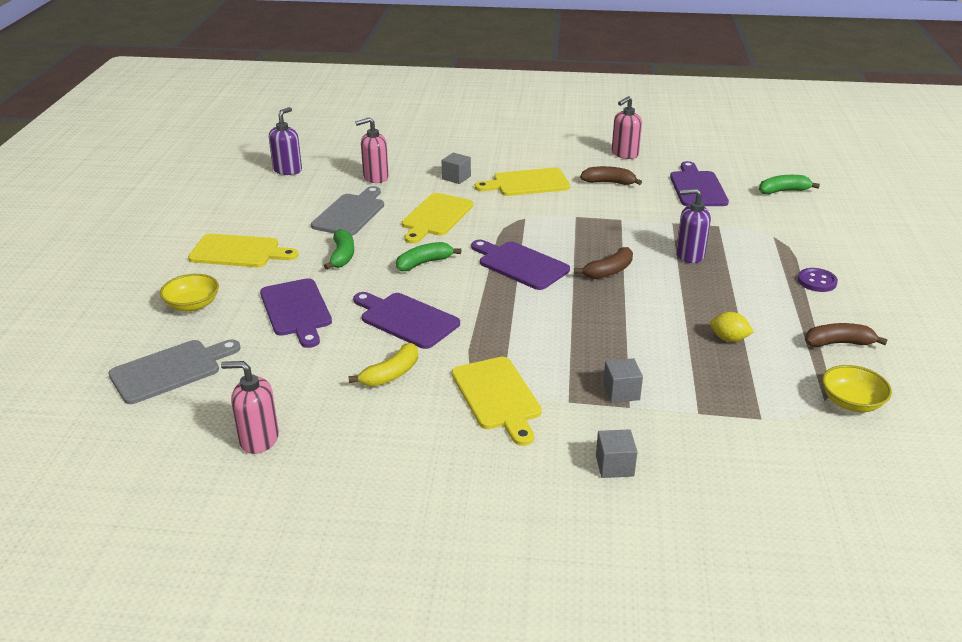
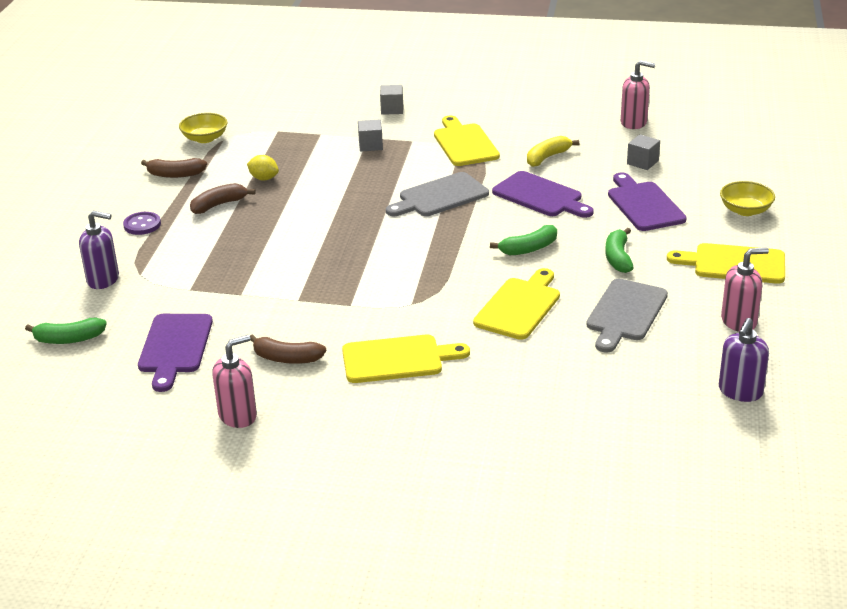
camera: 175 degrees left, 0 degrees up
grey cutting board [109,339,241,404] -> grey cutting board moved to [386,172,489,216]
pink soap dispenser [355,117,389,183] -> pink soap dispenser moved to [721,248,769,332]
grey cube [442,153,471,184] -> grey cube moved to [627,134,660,170]
purple cutting board [471,240,570,290] -> none
brown banana [575,247,633,279] -> brown banana moved to [190,183,255,214]
purple soap dispenser [676,188,711,263] -> purple soap dispenser moved to [79,211,119,289]

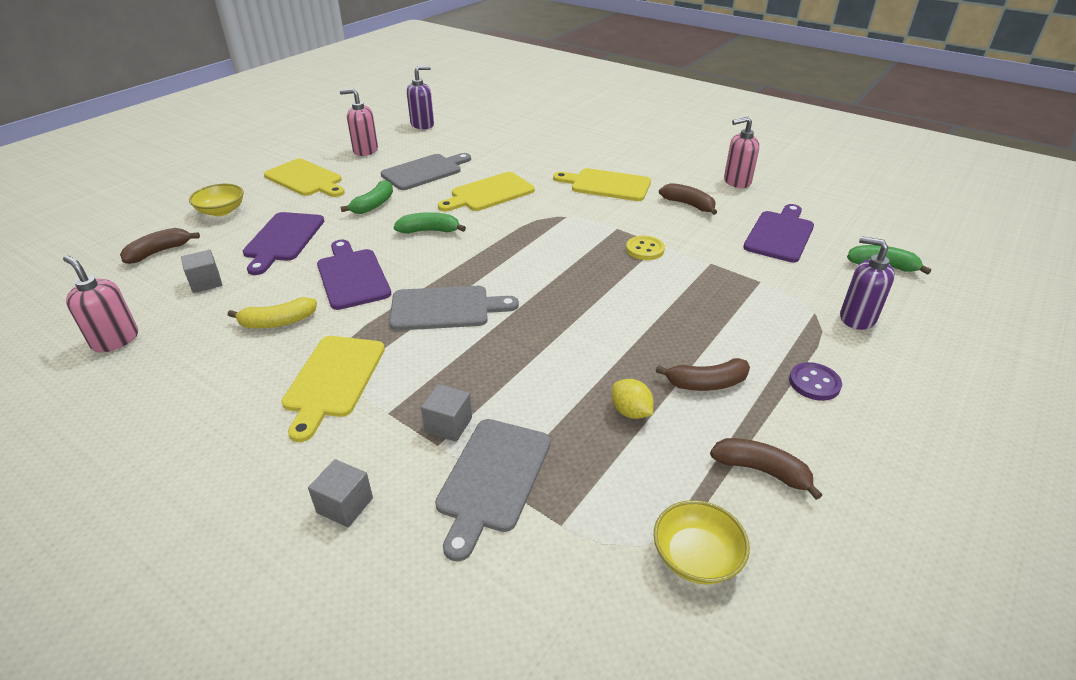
camera: 155 degrees left, 5 degrees up
none -> brown banana [120,228,200,264]
none -> grey cutting board [435,419,551,562]
none -> yellow button [626,236,665,260]

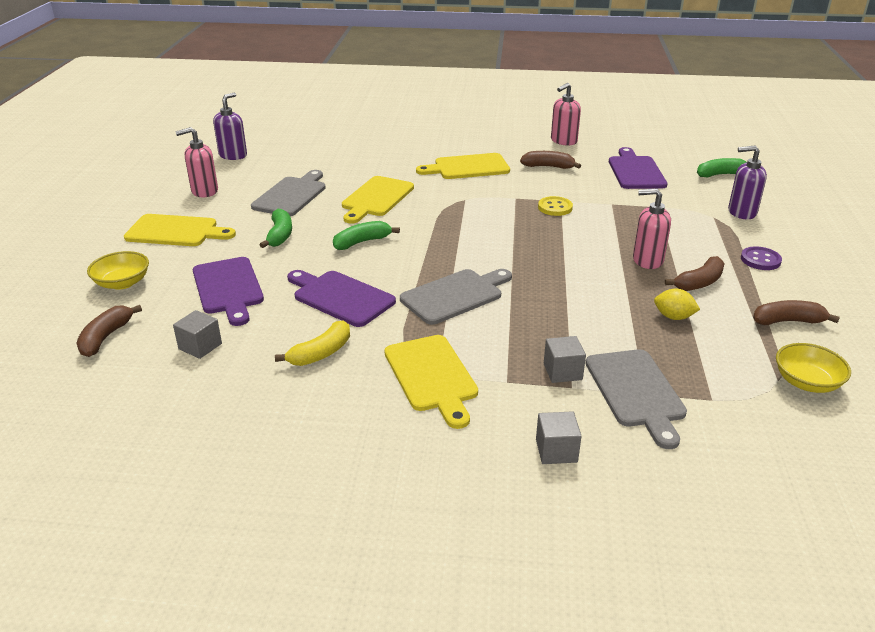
camera: 30 degrees left, 5 degrees down
pink soap dispenser [63,255,138,352] -> pink soap dispenser moved to [633,189,671,269]

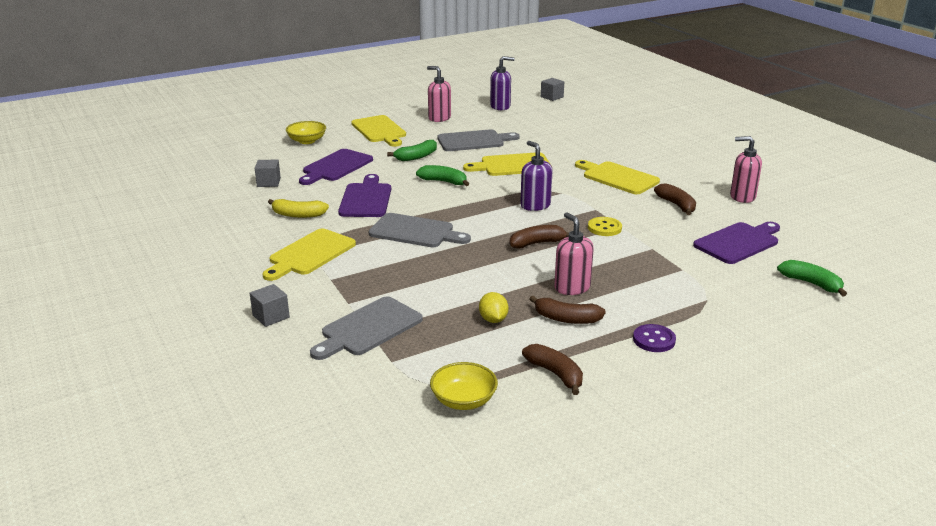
camera: 55 degrees right, 5 degrees down
brown banana [76,305,142,357] -> brown banana moved to [510,225,569,248]
grey cube [544,336,586,383] -> grey cube moved to [541,78,564,101]
purple soap dispenser [728,146,767,219] -> purple soap dispenser moved to [520,141,553,211]

